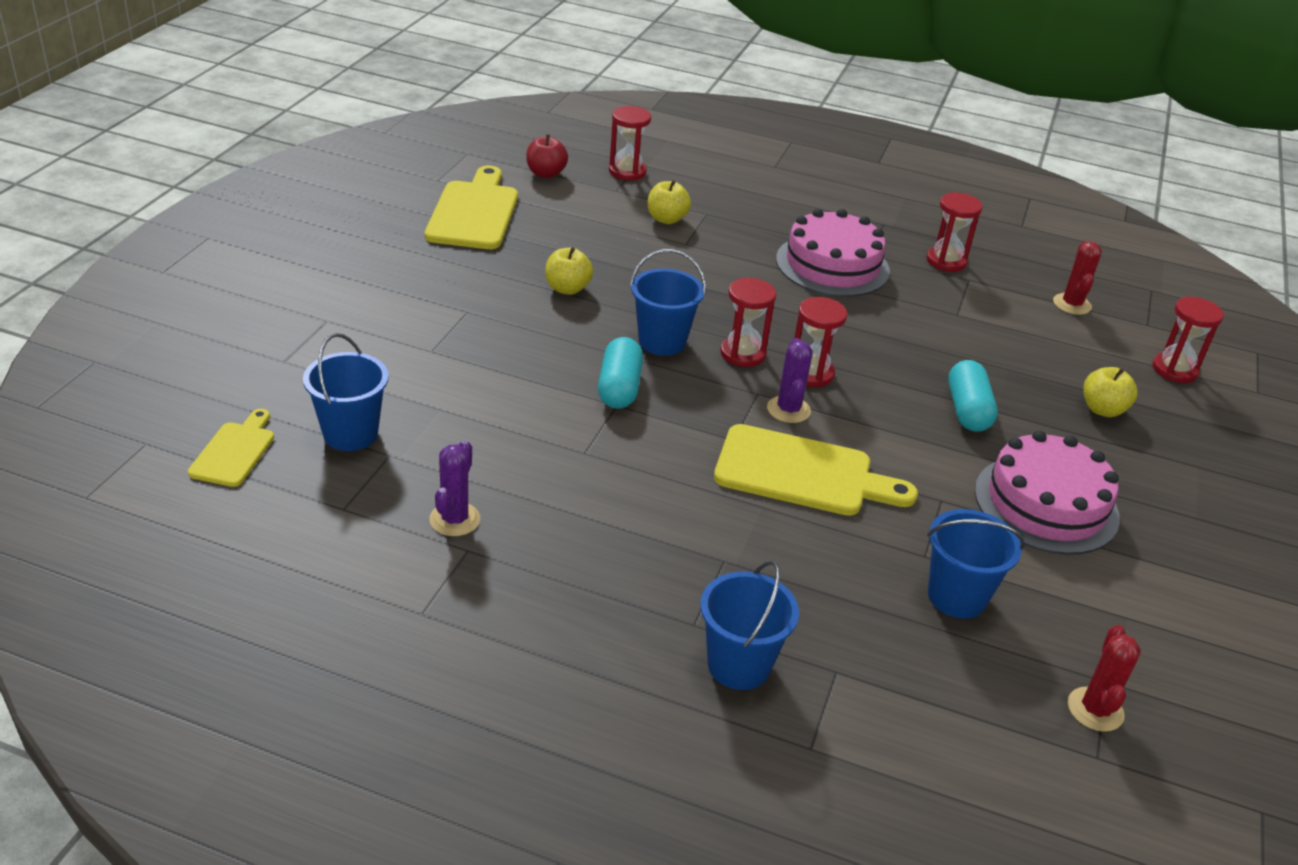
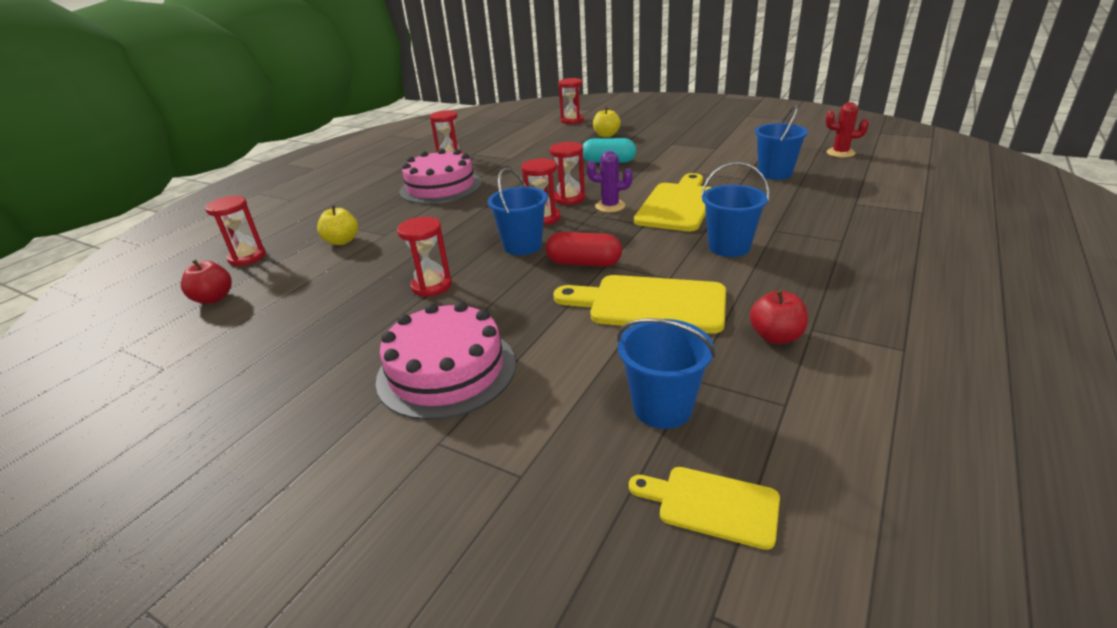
camera: 75 degrees left, 5 degrees down
yellow cutting board [425,166,518,249] -> yellow cutting board moved to [554,275,726,334]
purple cactus [429,440,480,536] -> red apple [750,290,808,344]
yellow apple [545,247,593,295] -> red hourglass [397,217,452,297]
turquoise capsule [598,337,643,409] -> red capsule [546,232,622,267]
blue bucket [700,560,799,690] -> blue bucket moved to [701,162,769,257]
pink cake [975,431,1120,555] -> pink cake moved to [376,301,516,420]
red cactus [1053,241,1102,315] -> none

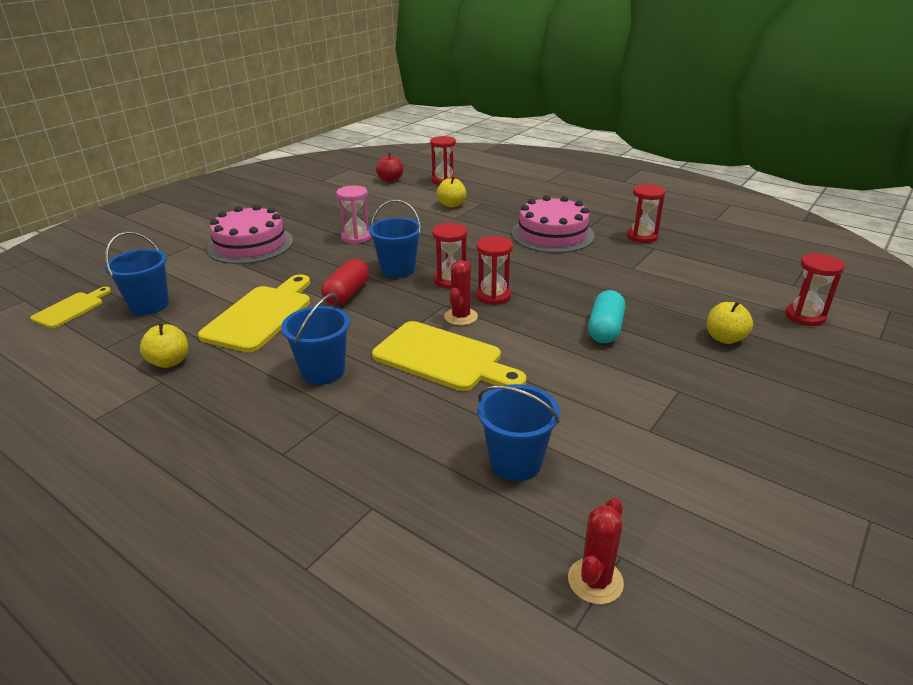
camera: 95 degrees right, 0 degrees up
red hourglass [397,217,452,297] -> pink hourglass [336,185,371,244]
purple cactus [587,151,633,212] -> red cactus [444,260,478,326]
red apple [750,290,808,344] -> yellow apple [140,323,188,368]

